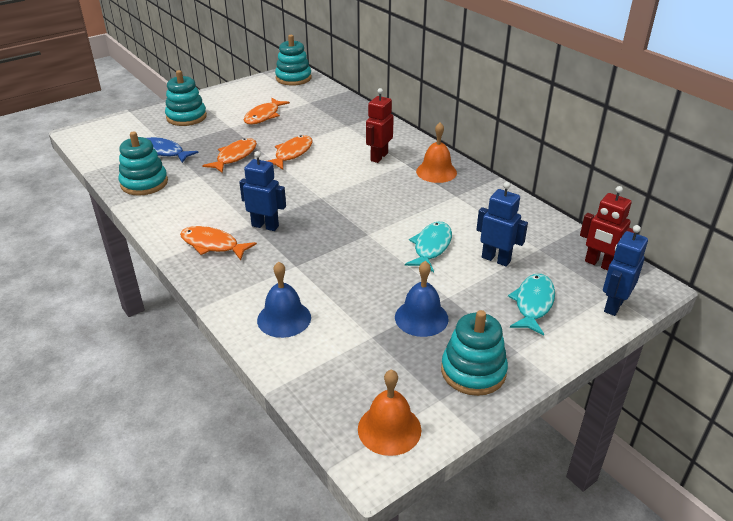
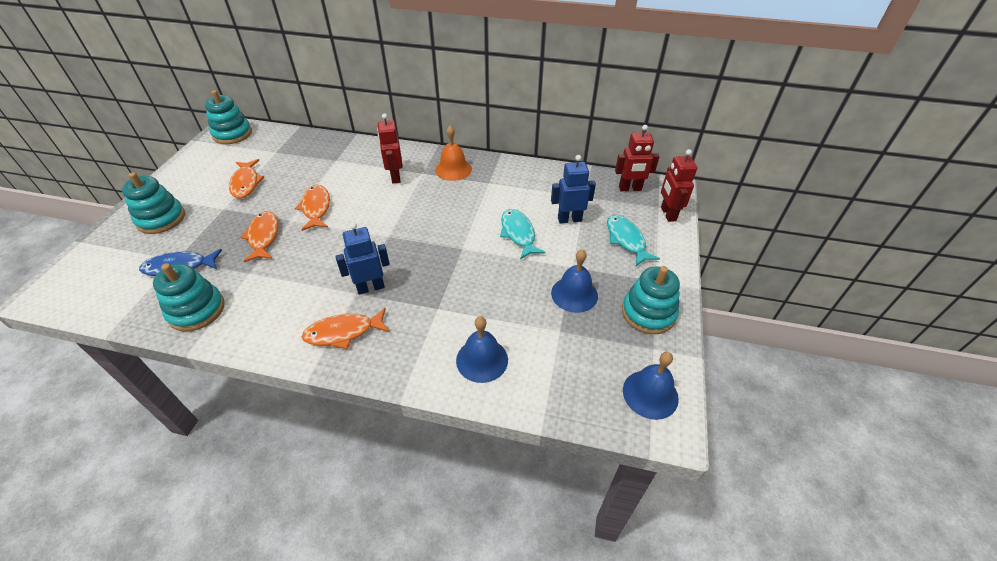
camera: 40 degrees left, 10 degrees up
orange bell [358,369,421,456] -> blue bell [623,352,679,420]
blue robot [603,225,648,316] -> red robot [661,149,697,222]

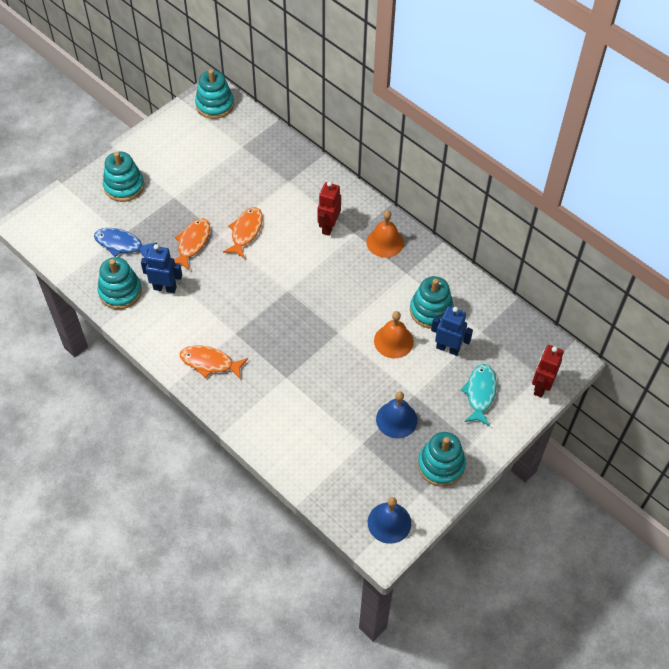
camera: 30 degrees right, 10 degrees up
orange fish [229,159,264,198] -> none
blue robot [335,222,390,295] -> blue robot moved to [141,244,182,293]
blue bell [456,316,508,383] -> none
turquoise fish [500,209,546,259] -> orange bell [374,311,414,358]
red robot [615,125,659,191] -> none
none -> turquoise stacking toy [410,276,454,329]

